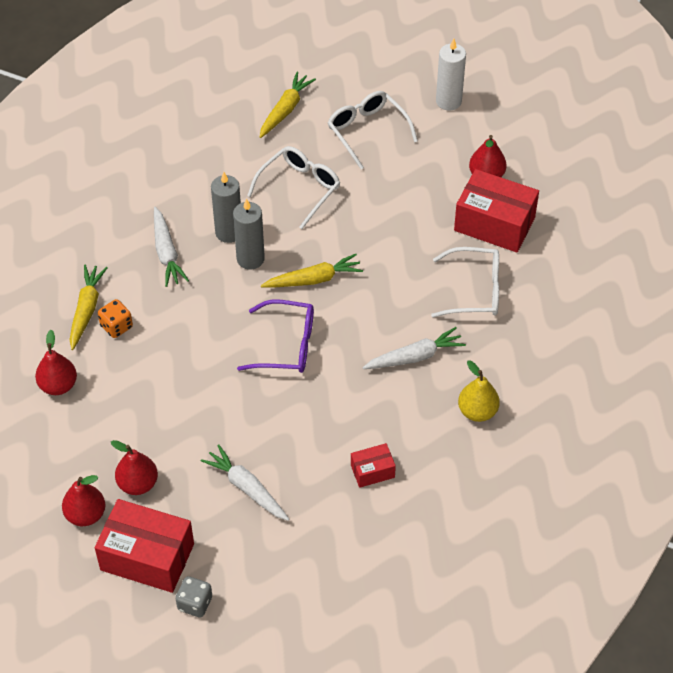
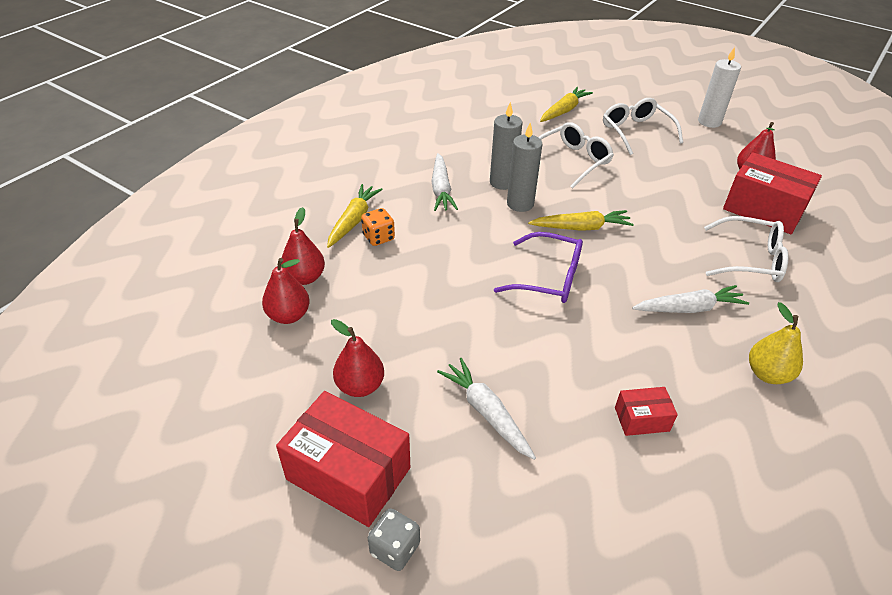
camera: 10 degrees right, 10 degrees down
red pear [62,475,105,526] -> red pear moved to [262,258,310,324]

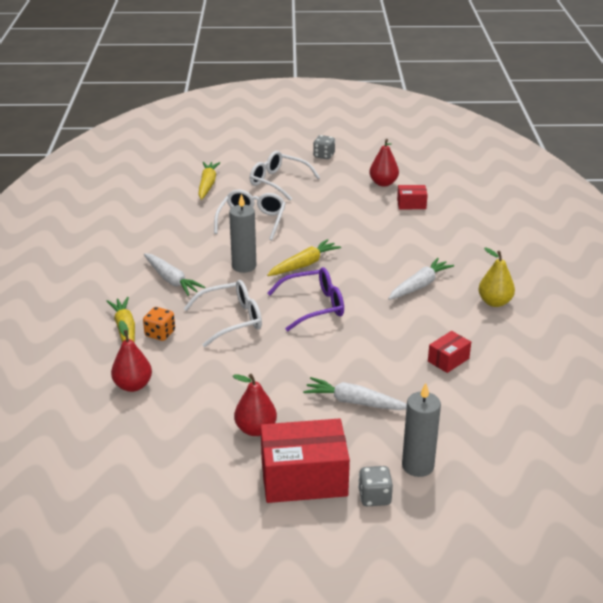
camera: 35 degrees left, 10 degrees down
red pear [262,258,310,324] -> none
grey candle [490,102,522,190] -> grey candle moved to [402,383,441,477]
white candle [698,47,741,128] -> grey dice [313,135,335,159]
white glasses [704,216,789,282] -> white glasses moved to [184,280,262,347]
red box [723,152,822,234] -> red box [397,185,428,209], size x0.50

